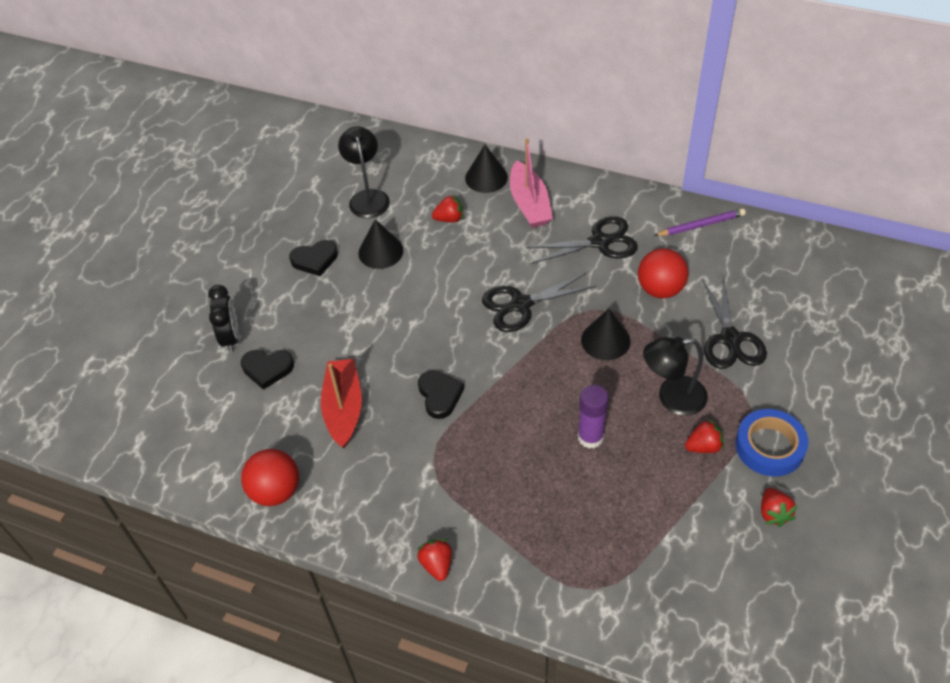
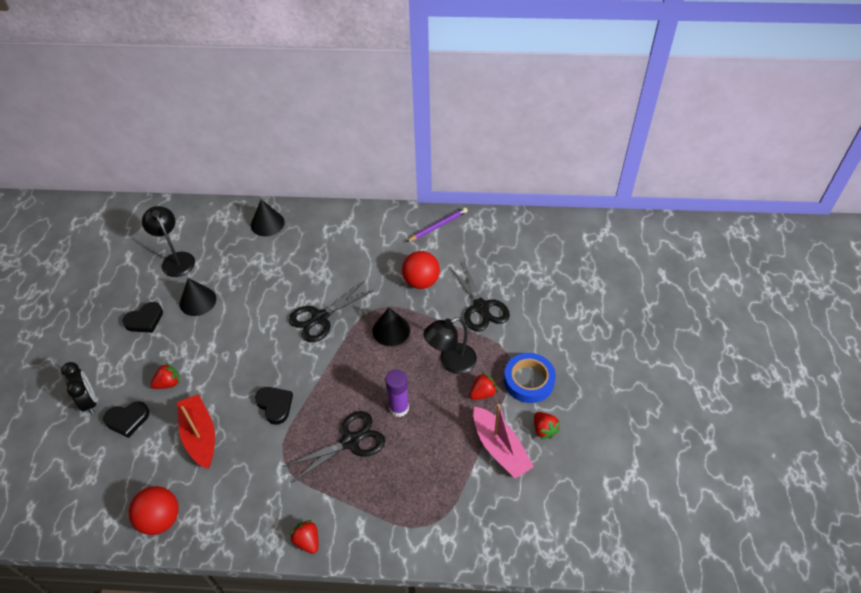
camera: 20 degrees left, 0 degrees up
red strawberry [432,194,463,222] -> red strawberry moved to [150,363,180,389]
pink boat [510,138,553,228] -> pink boat moved to [473,404,534,479]
black scissors [525,216,638,264] -> black scissors moved to [284,411,385,483]

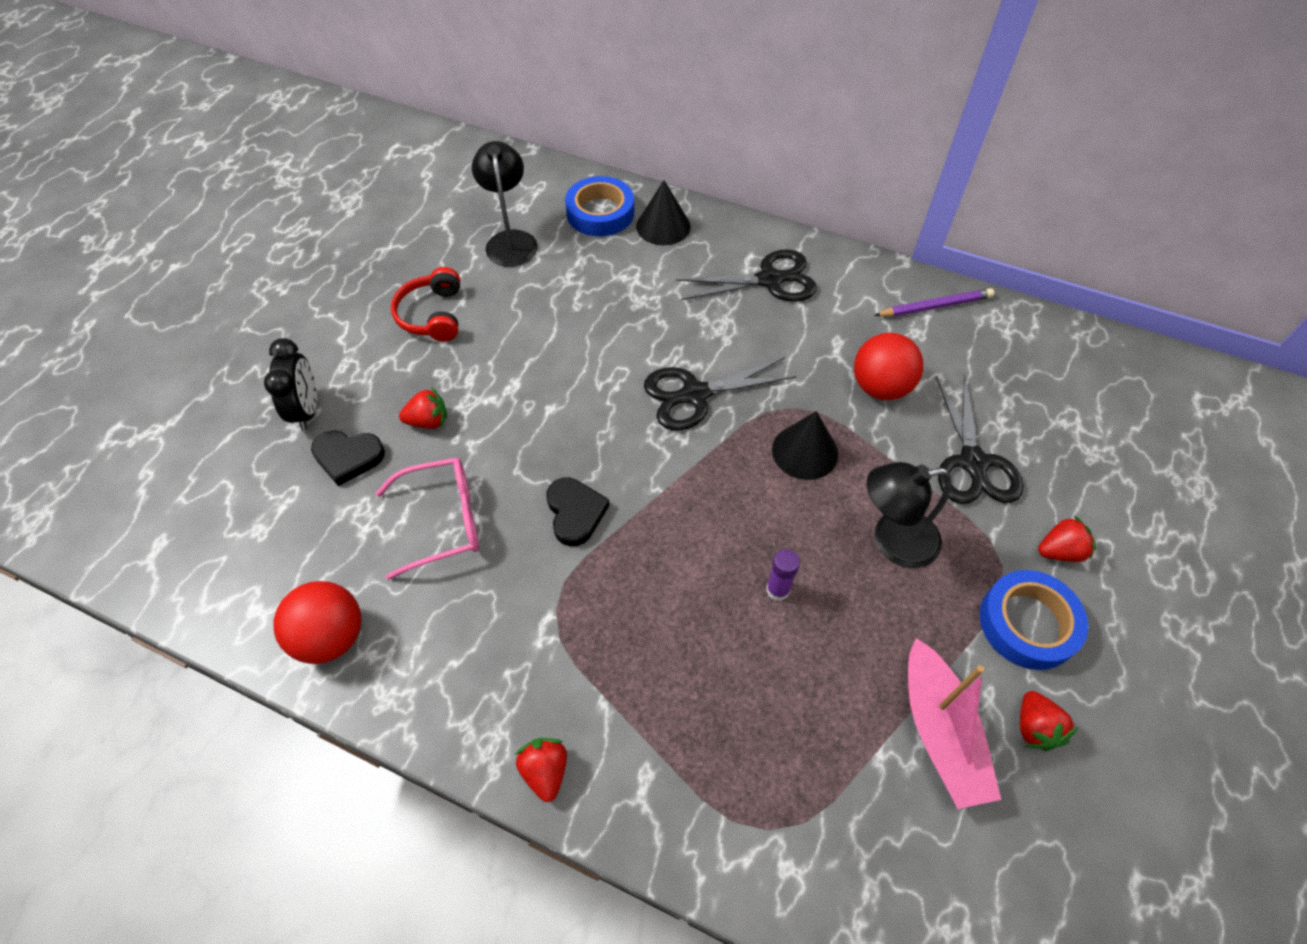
camera: 20 degrees right, 5 degrees up
black heart [122,302,163,333] -> red headphones [391,267,460,342]
red boat [177,394,215,469] -> pink glasses [376,457,479,580]
black cone [179,278,216,316] -> none
black scissors [284,411,385,483] -> black scissors moved to [676,249,817,302]
purple glue stick [385,370,409,417] -> purple glue stick [766,549,800,601], size x0.66
red strawberry [469,372,498,400] -> red strawberry moved to [1038,515,1097,562]
none -> blue tape [565,176,634,236]

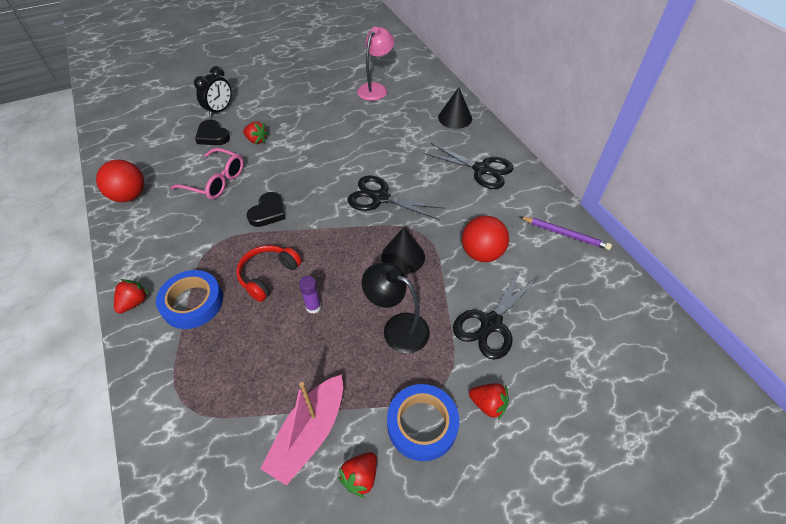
camera: 40 degrees right, 5 degrees down
red headphones [391,267,460,342] -> red headphones moved to [236,245,302,302]
black lamp [472,141,538,267] -> pink lamp [357,27,394,101]
blue tape [565,176,634,236] -> blue tape moved to [156,270,223,329]

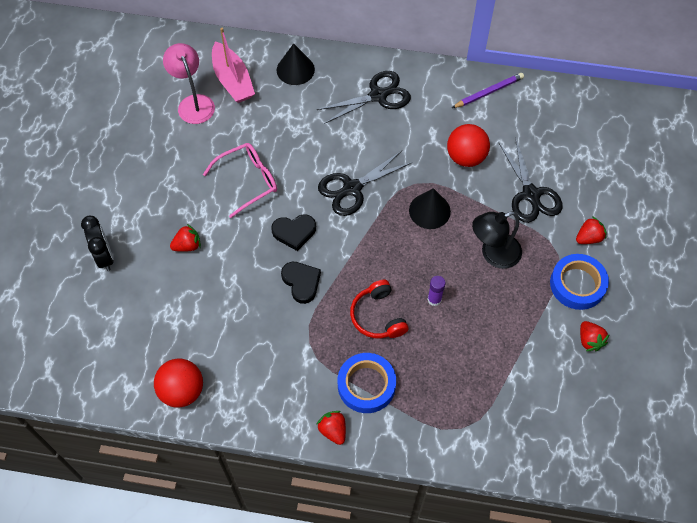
camera: 55 degrees left, 10 degrees up
pink glasses [170,148,244,199] -> pink glasses moved to [203,143,277,218]
black heart [195,120,230,145] -> black heart moved to [271,214,316,251]
pink boat [260,374,343,486] -> pink boat moved to [212,28,255,103]

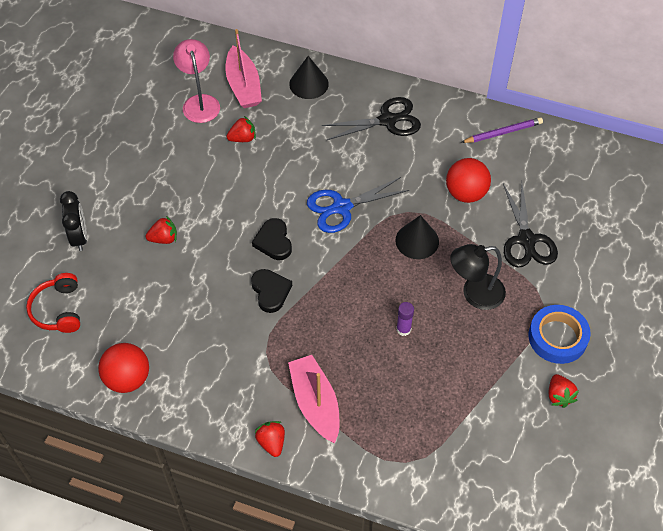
camera: 10 degrees right, 5 degrees down
pink glasses [203,143,277,218] -> none
black heart [271,214,316,251] -> black heart turned 75 degrees clockwise [252,218,292,260]
black scissors [318,151,413,216] -> blue scissors [307,177,409,233]
blue tape [338,353,396,413] -> pink boat [288,355,339,443]
red headphones [350,280,409,339] -> red headphones moved to [26,273,80,333]
red strawberry [576,216,607,244] -> red strawberry moved to [226,116,256,142]

